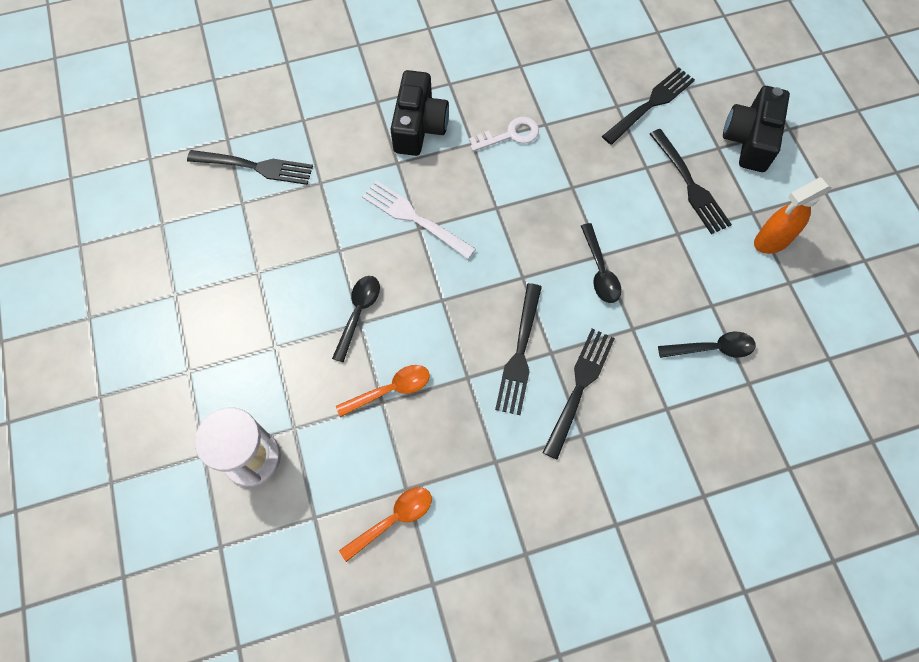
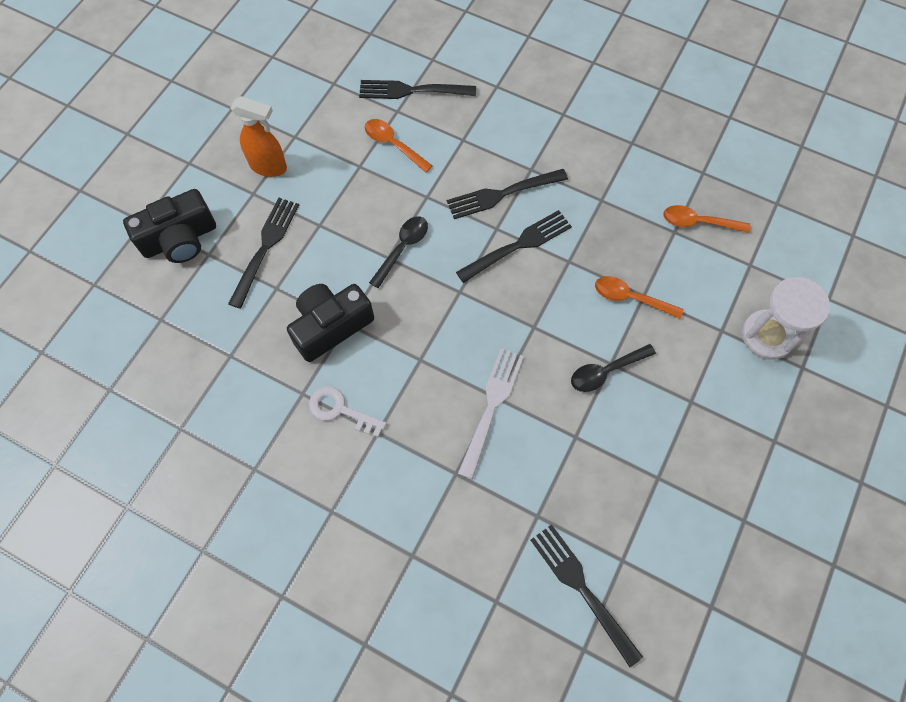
camera: 135 degrees left, 0 degrees up
white fork [362,181,476,259] -> white fork turned 150 degrees counterclockwise [458,348,524,479]
black camera [390,70,449,156] -> black camera moved to [287,284,374,362]
black fork [602,68,695,145] -> black fork moved to [359,80,476,99]
black spoon [658,332,756,358] -> orange spoon [365,119,432,173]

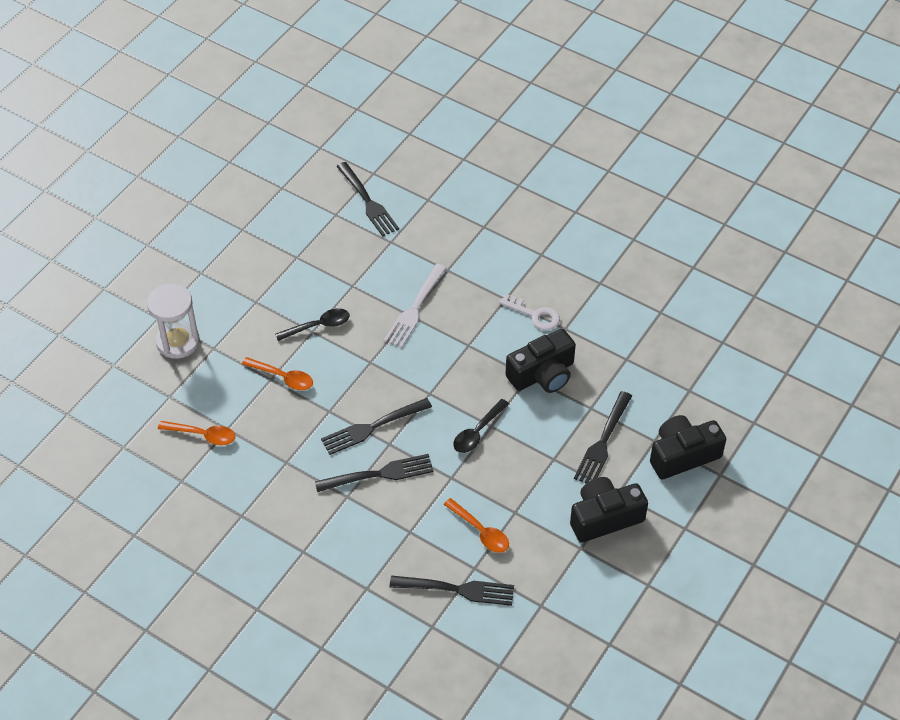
camera: 175 degrees left, 15 degrees down
orange spray bottle [231,96,287,177] -> black camera [570,477,648,543]

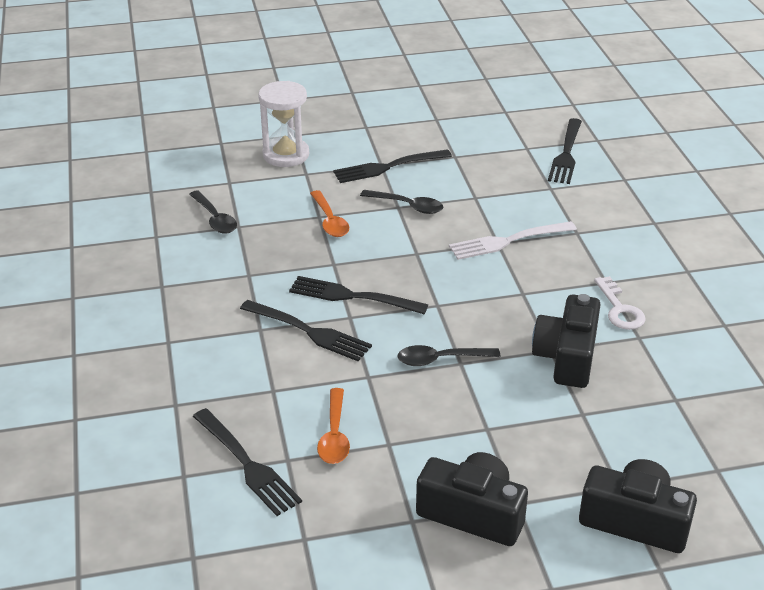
camera: 45 degrees right, 15 degrees down
orange spoon [158,421,235,445] -> black spoon [189,190,237,234]
black camera [506,329,576,393] -> black camera turned 90 degrees clockwise [532,294,601,388]
black fork [574,391,632,483] -> black fork moved to [333,149,452,183]

